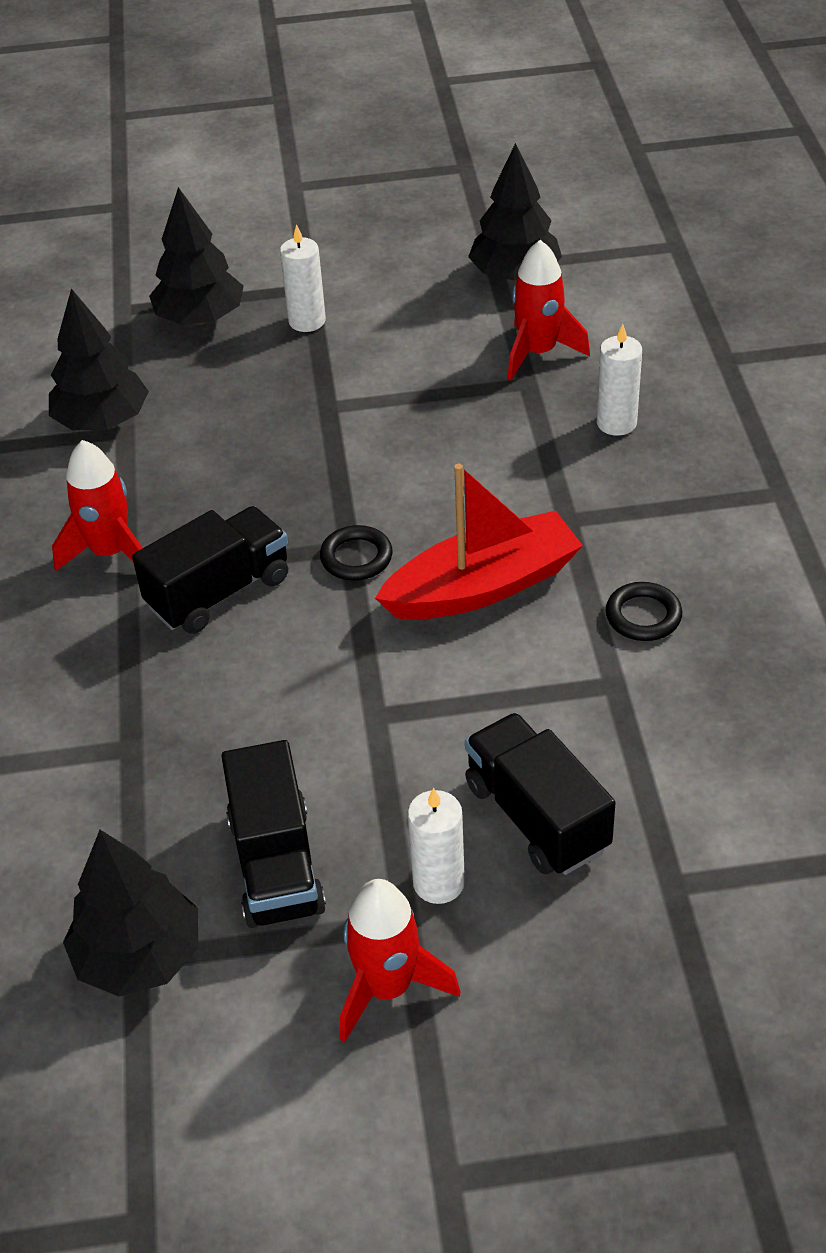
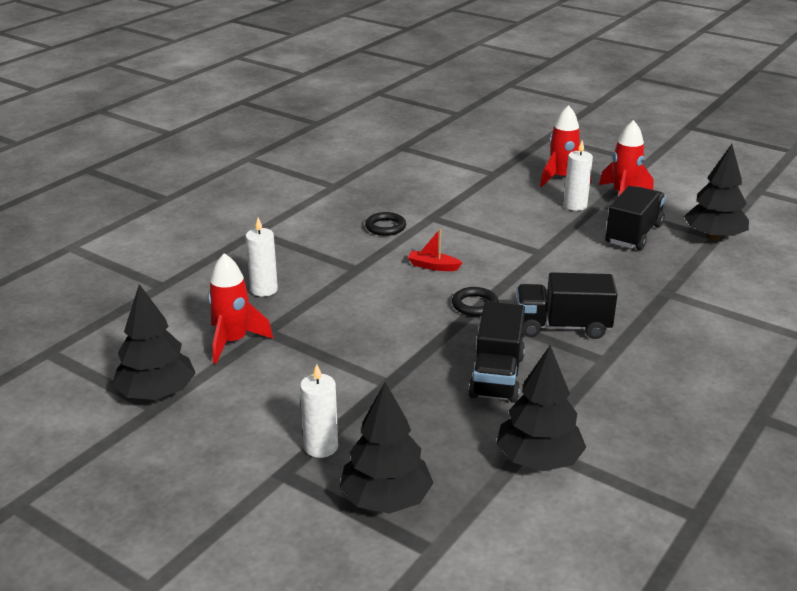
camera: 140 degrees left, 15 degrees down
red rocket [52,440,143,572] -> red rocket moved to [540,105,592,187]
red boat [375,464,583,620] -> red boat [408,228,463,271], size x0.44
black truck [465,713,616,875] -> black truck moved to [468,302,525,403]

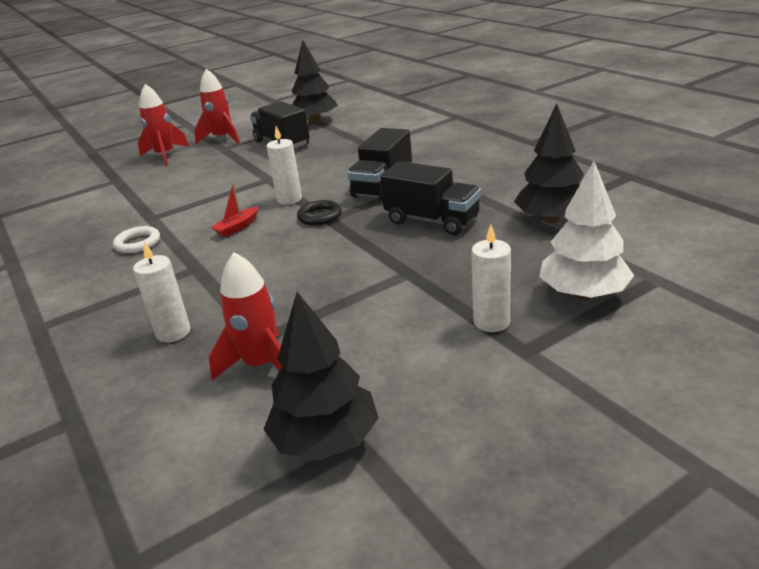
camera: 65 degrees left, 0 degrees up
black tree [339,382,433,514] -> white tree [539,161,634,299]
black ring [365,212,406,236] -> white ring [113,226,160,253]
white candle [564,140,593,211] -> white candle moved to [266,126,302,205]

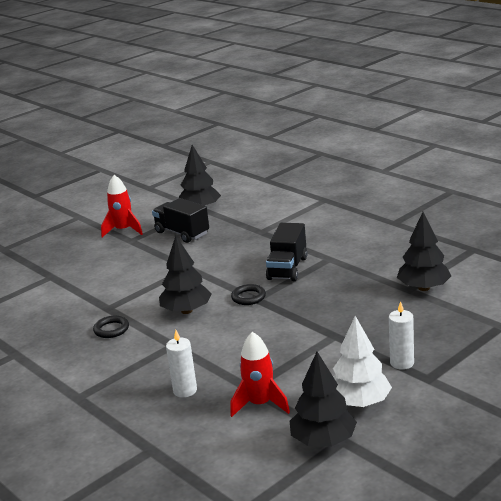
camera: 10 degrees left, 5 degrees down
white ring [113,226,160,253] -> black ring [93,316,129,338]
red rocket [138,84,189,165] -> none
red boat [211,183,259,237] -> black tree [159,236,212,314]
white candle [266,126,302,205] -> none
black truck [380,161,481,235] -> none
white tree [539,161,634,299] -> white tree moved to [333,316,392,407]

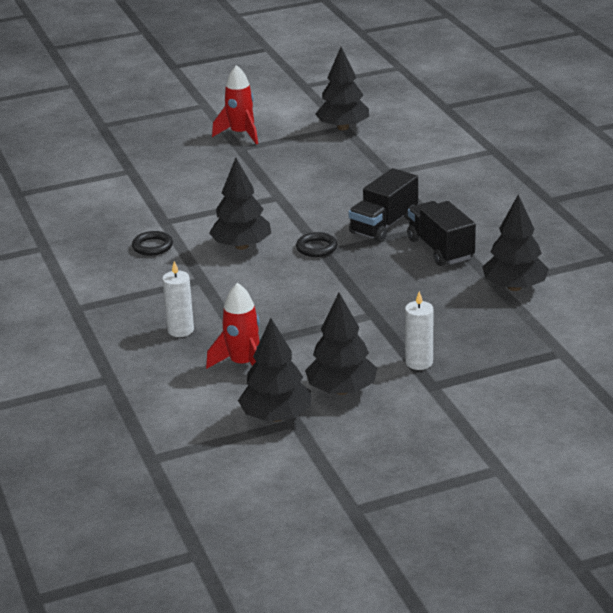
camera: 20 degrees right, 5 degrees up
black truck [152,198,209,243] -> black truck moved to [407,201,476,266]
white tree [333,316,392,407] -> black tree [305,293,377,395]

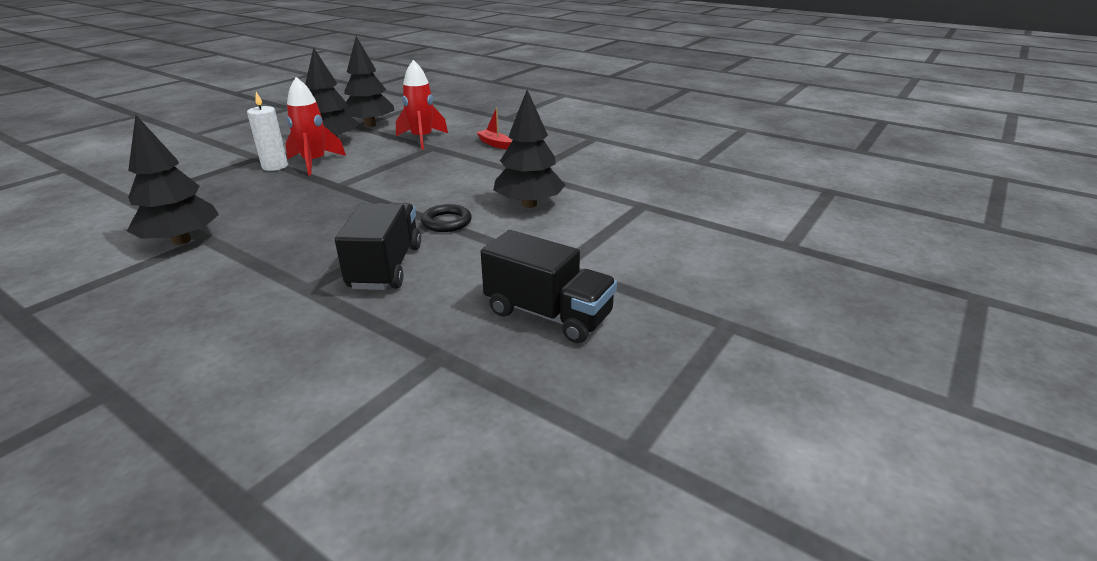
camera: 145 degrees right, 0 degrees up
black ring [132,231,173,256] -> none
white candle [162,261,194,337] -> red boat [476,107,512,149]
red rocket [212,65,258,145] -> red rocket moved to [285,77,346,175]
black tree [315,47,369,130] -> none
black truck [407,201,476,266] -> black truck moved to [481,230,617,343]

